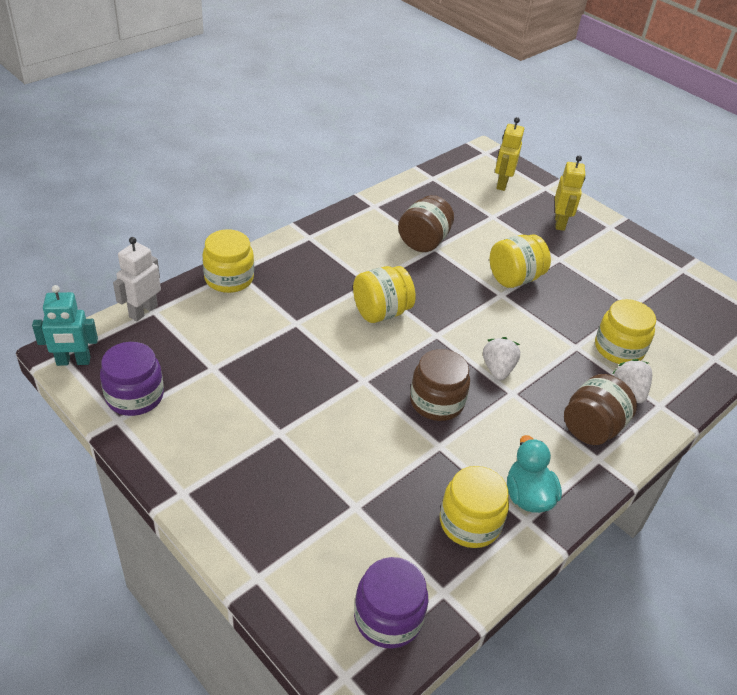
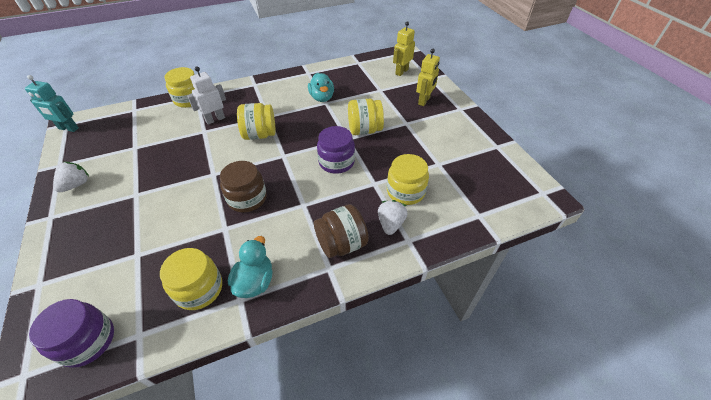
camera: 25 degrees right, 5 degrees up
purple jar [100,342,164,416] -> purple jar moved to [317,126,355,174]
white robot [113,237,161,321] -> white robot moved to [187,66,226,125]
brown jar [398,195,454,252] -> turquoise duck [308,73,334,102]
white strawberry [483,337,520,381] -> white strawberry moved to [53,162,89,192]

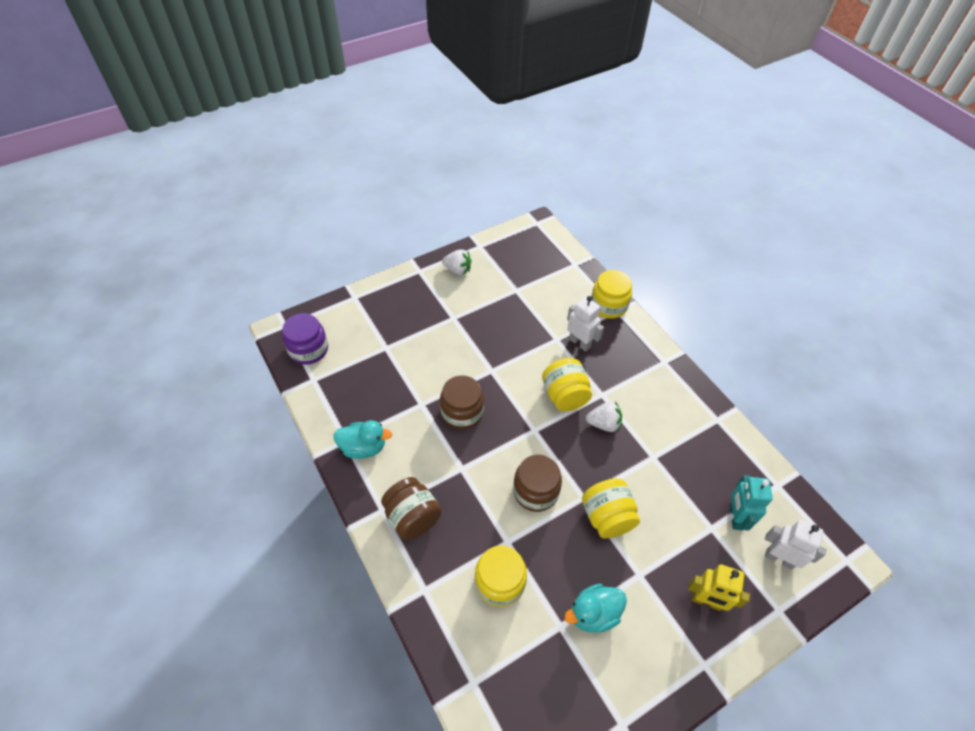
camera: 80 degrees right, 5 degrees up
turquoise robot [25,75,79,132] -> turquoise robot moved to [730,475,773,530]
yellow jar [160,248,222,310] -> none
turquoise duck [308,73,334,102] -> turquoise duck moved to [564,584,627,633]
purple jar [317,126,355,174] -> brown jar [513,454,562,512]
white strawberry [378,200,408,235] -> white strawberry moved to [586,401,622,432]
yellow robot [393,21,415,76] -> white robot [765,520,827,570]

